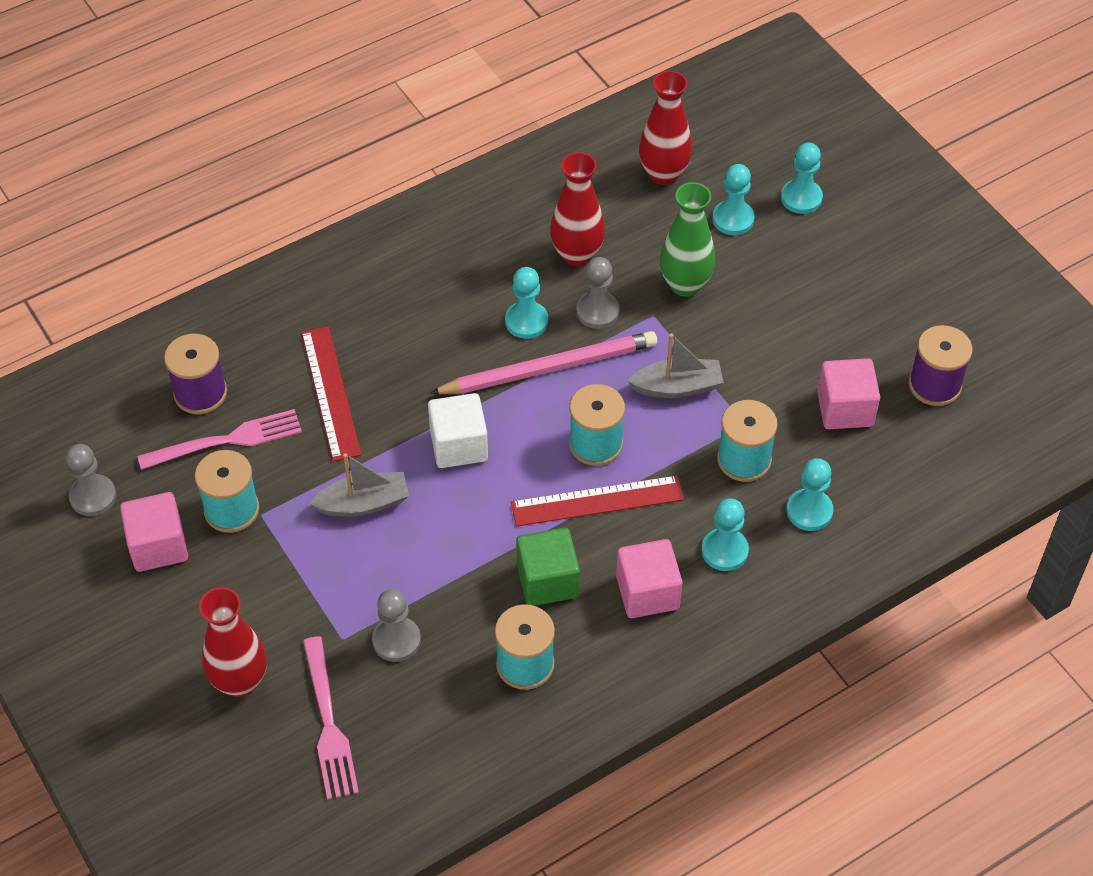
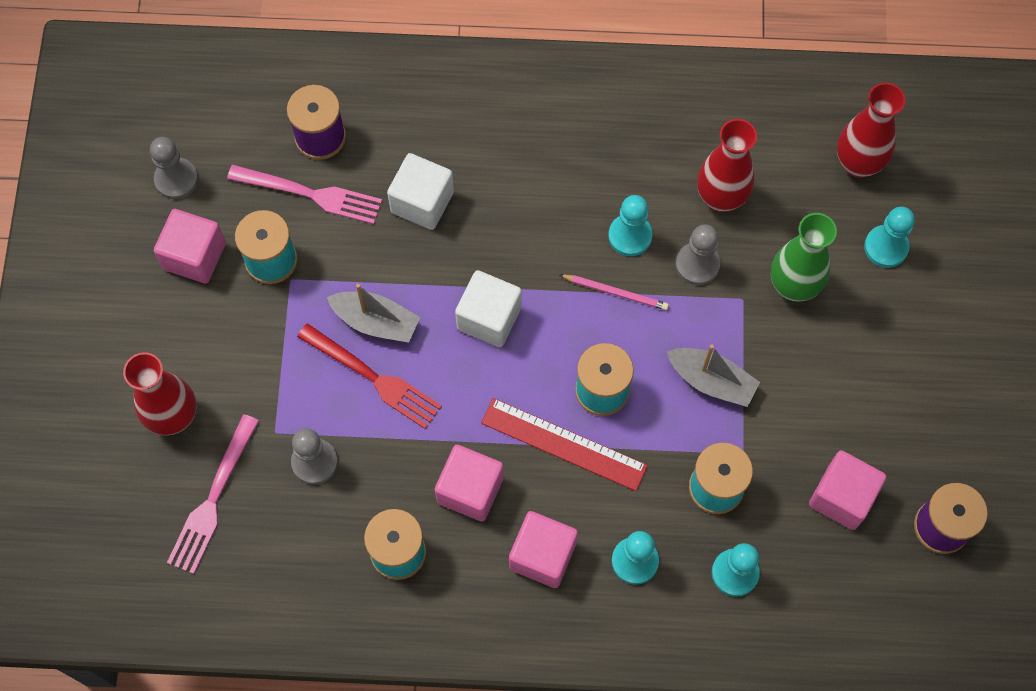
camera: 35 degrees right, 15 degrees up
red ruler [301,326,361,461] -> white cube [387,153,454,230]
pink pencil [430,331,657,394] -> pink pencil [560,274,669,310], size x0.48
green cube [516,527,580,606] -> pink cube [435,445,504,522]
turquoise pawn [781,143,823,214] -> none
none -> red fork [297,323,442,429]

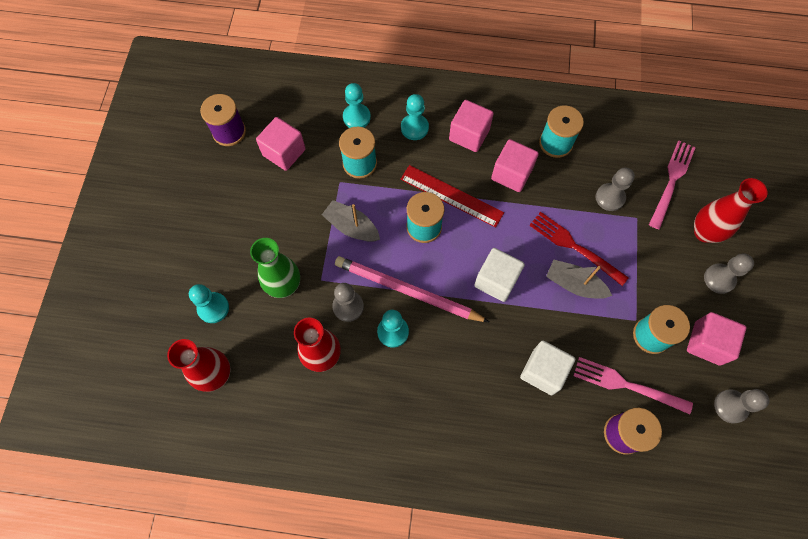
camera: 175 degrees left, 0 degrees up
pink pencil [560,274,669,310] -> pink pencil [335,256,489,322], size x2.09
none -> grey pawn [704,253,754,294]

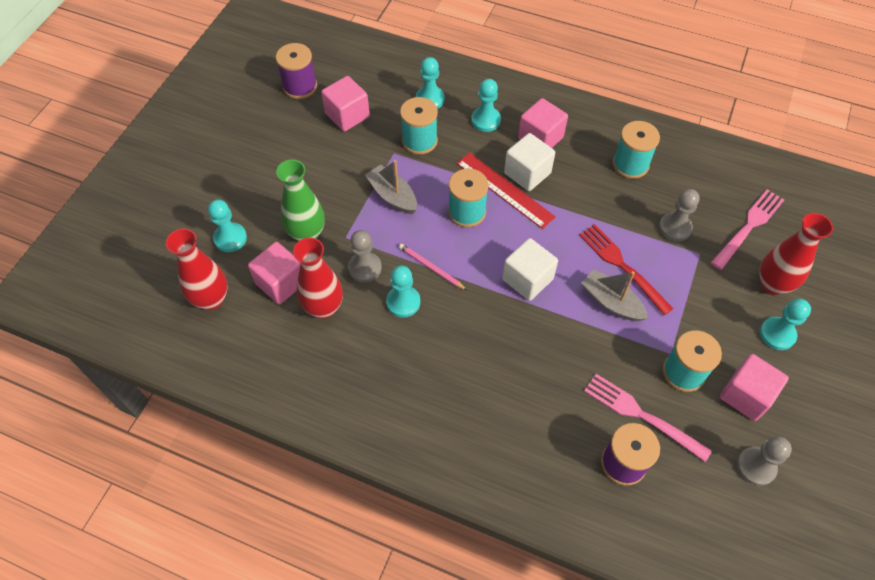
camera: 15 degrees right, 10 degrees down
pink pencil [335,256,489,322] -> pink pencil [399,244,467,290], size x0.48
pink cube [491,139,539,192] -> pink cube moved to [248,242,301,304]
white cube [520,341,575,395] -> white cube moved to [504,133,555,191]
grey pawn [704,253,754,294] -> turquoise pawn [760,298,811,350]

